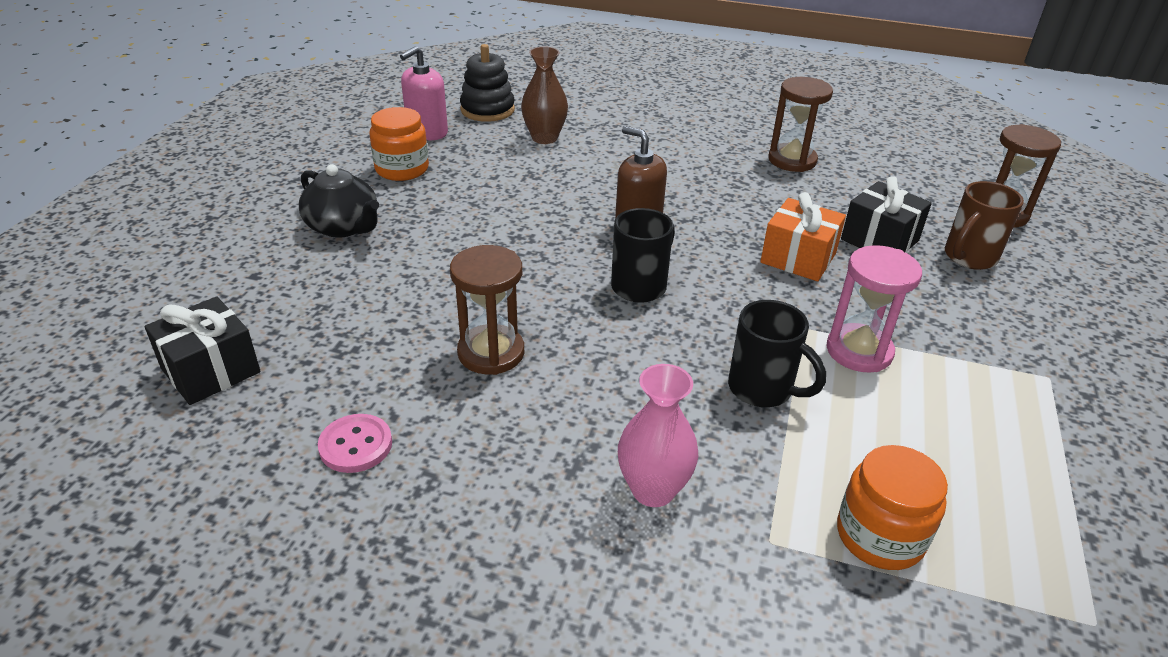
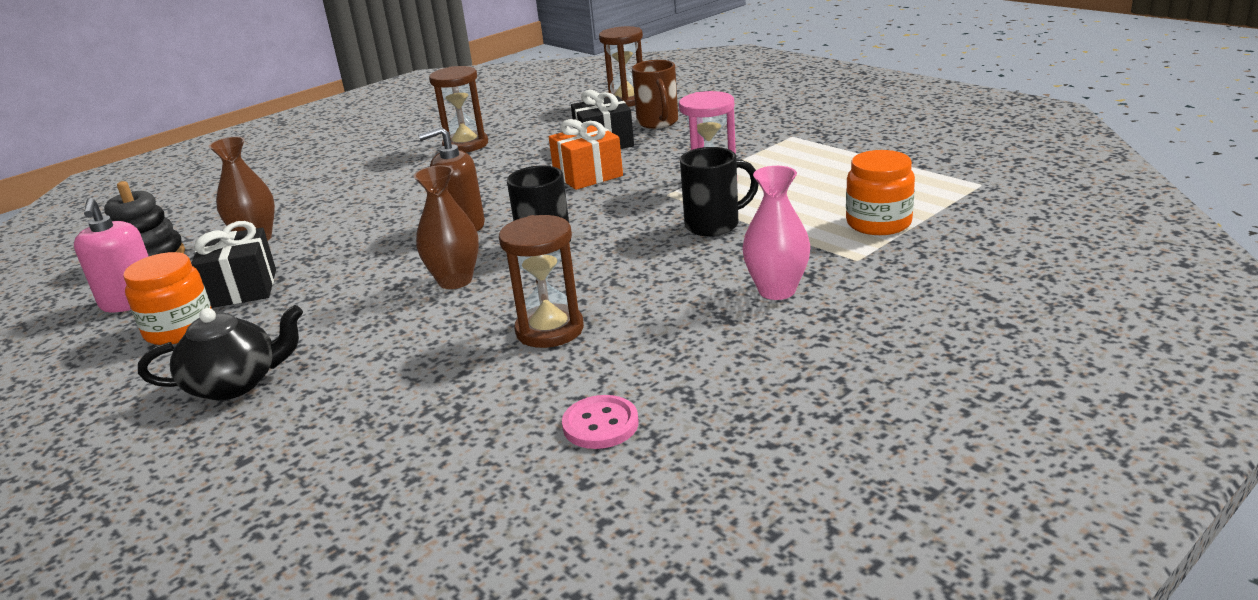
camera: 55 degrees left, 10 degrees down
black gift [145,296,261,405] -> black gift moved to [191,221,276,308]
none -> brown vase [414,165,479,289]

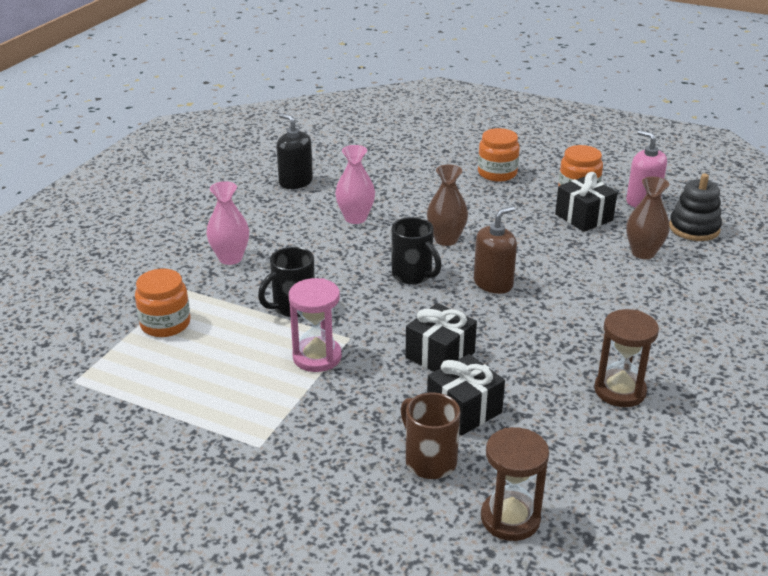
camera: 155 degrees right, 5 degrees up
black teapot [138,305,303,400] -> orange jar [478,128,520,182]
brown hourglass [499,215,584,348] -> pink vase [335,145,375,224]
orange gift [549,119,623,190] -> black gift [406,303,477,372]
pink button [562,395,639,449] -> black soap dispenser [276,113,313,189]

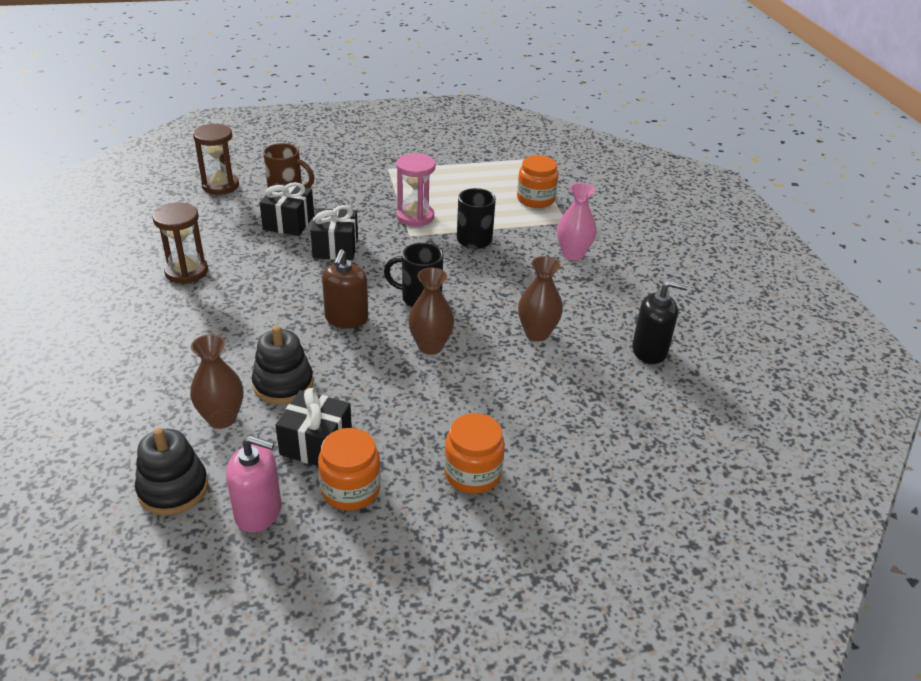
camera: 140 degrees right, 5 degrees up
pink vase [335,145,375,224] -> brown vase [518,256,563,341]
none -> black stacking toy [252,326,313,404]

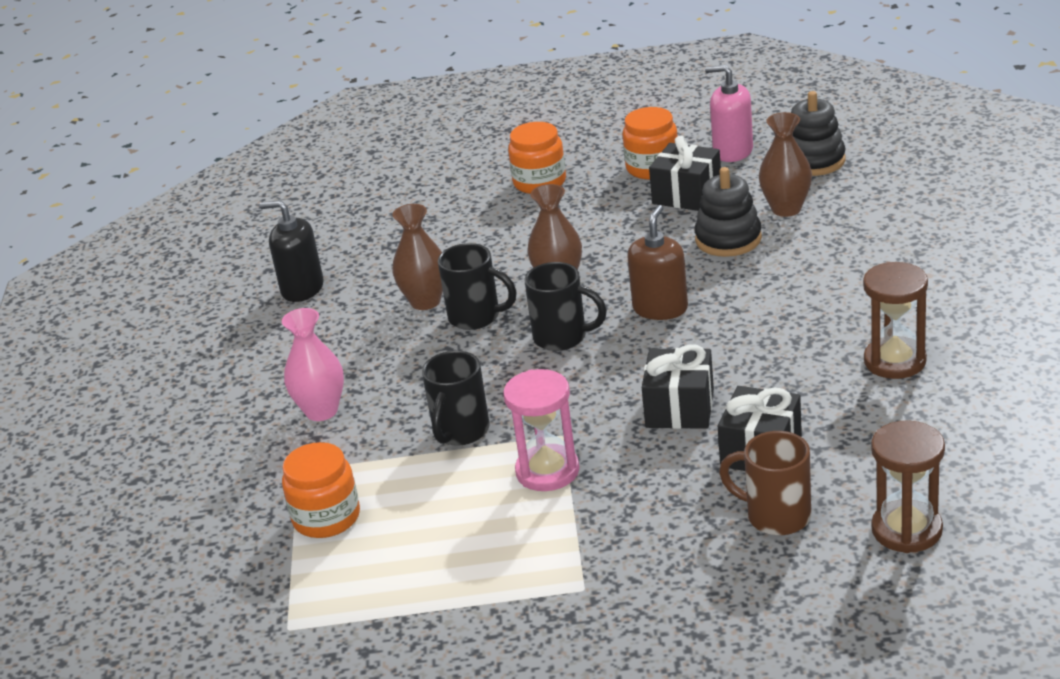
camera: 165 degrees left, 5 degrees down
none -> black mug [438,243,517,330]

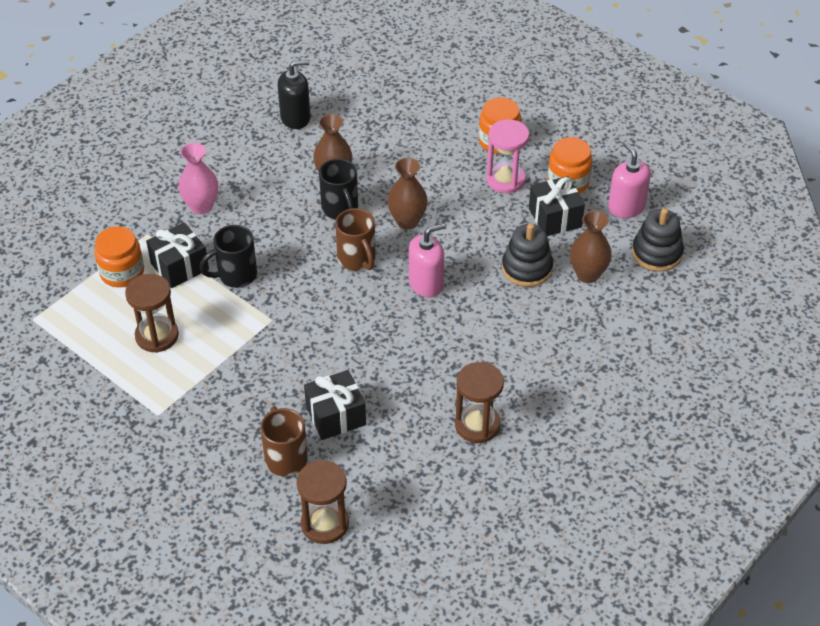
camera: 40 degrees right, 15 degrees up
black soap dispenser [259,200,324,302] -> black soap dispenser turned 105 degrees clockwise [278,60,310,129]
pink hourglass [503,369,579,491] -> pink hourglass moved to [486,119,529,193]
black mug [525,262,607,351] -> brown mug [335,208,375,271]
brown soap dispenser [627,205,688,320] -> pink soap dispenser [409,223,445,298]
black gift [642,345,714,429] -> black gift moved to [146,222,209,288]
none -> brown hourglass [125,274,179,353]

